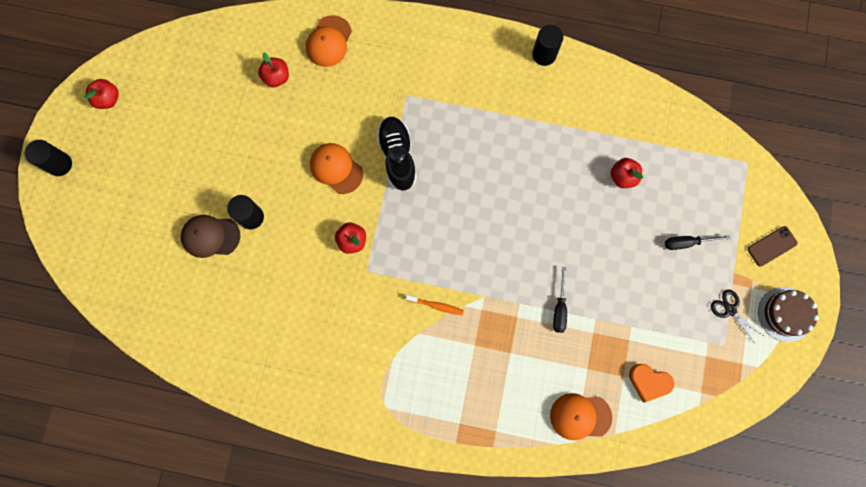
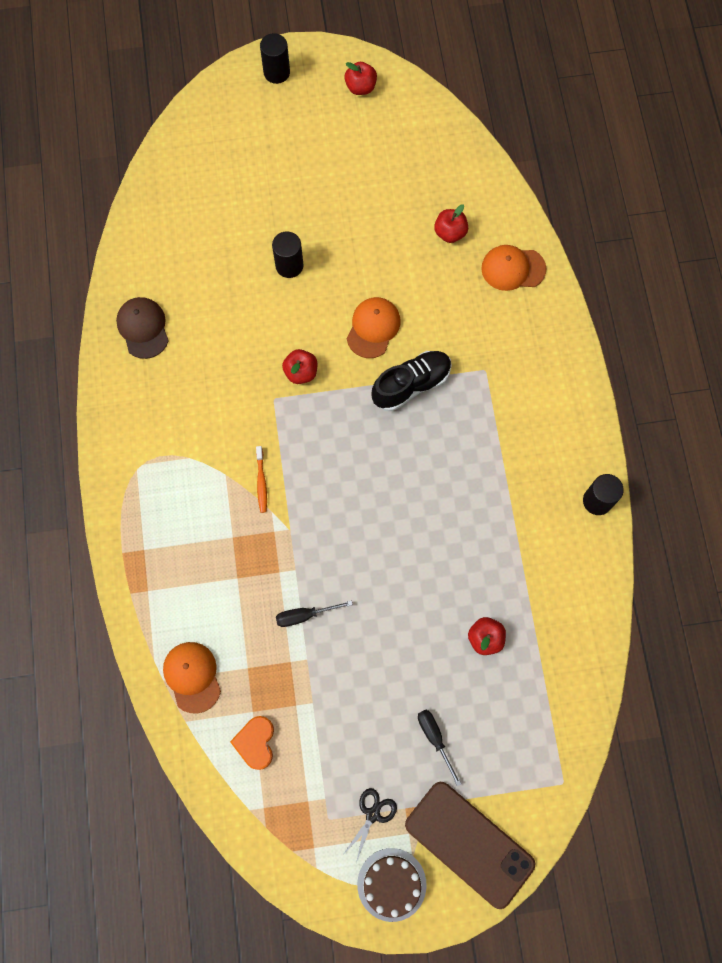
camera: 70 degrees right, 5 degrees down
brown cap [181,215,240,258] -> brown cap moved to [116,297,169,359]
brown phone [748,226,797,266] -> brown phone [405,782,535,909], size x2.11

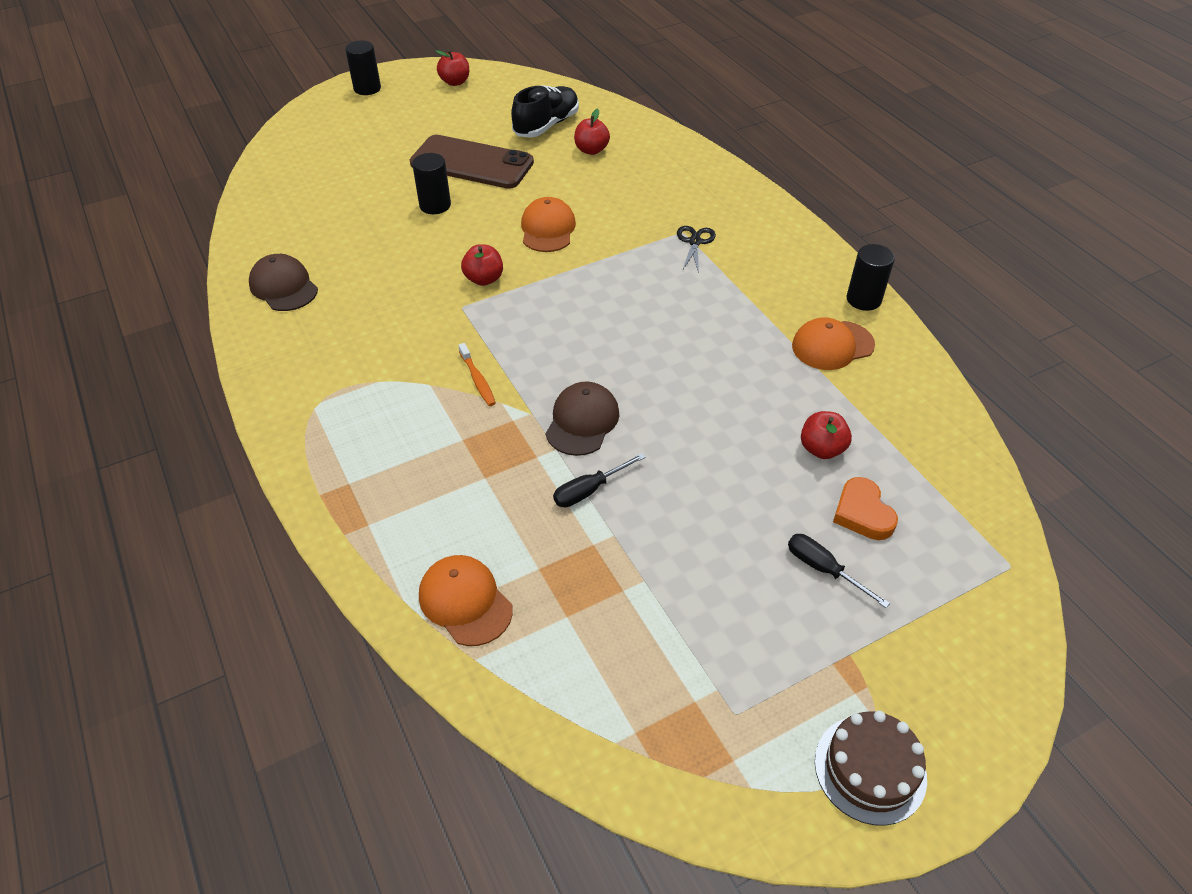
camera: 20 degrees left, 25 degrees down
orange heart [230,716,274,770] -> orange heart moved to [833,477,898,540]
black scissors [342,788,397,863] -> black scissors moved to [677,226,716,273]
black shoe [371,351,452,411] -> black shoe moved to [511,85,579,138]
brown phone [405,782,535,909] -> brown phone moved to [410,135,534,189]
orange cap [481,245,546,291] -> orange cap moved to [792,317,875,370]
none -> brown cap [545,382,619,456]

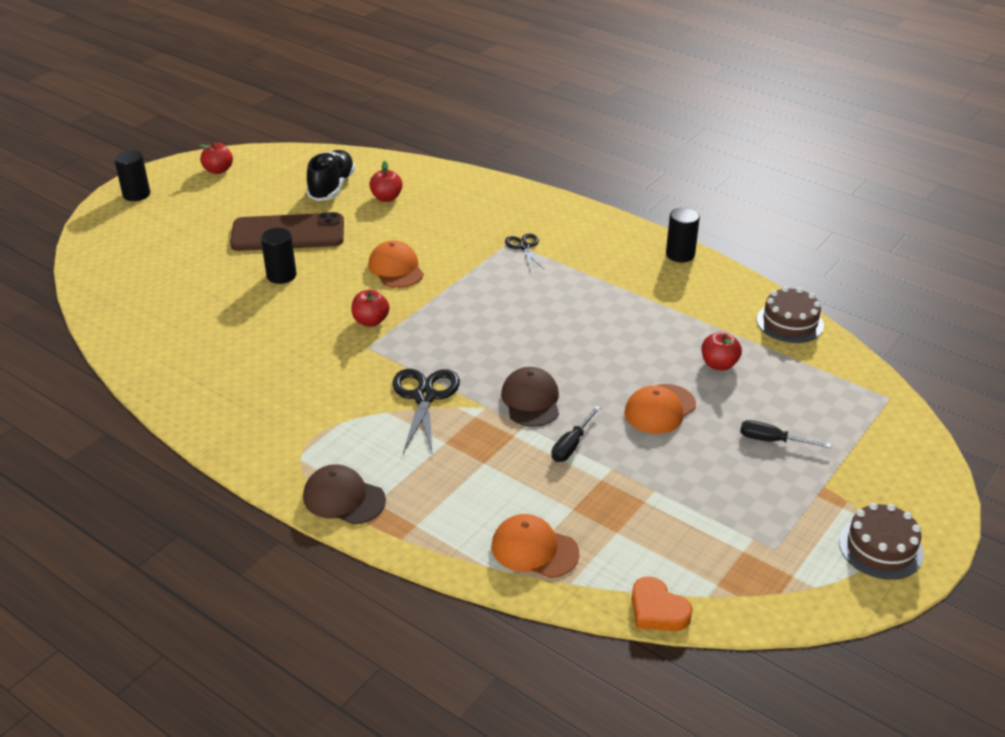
camera: 25 degrees left, 10 degrees down
brown cap [249,254,318,311] -> brown cap moved to [303,464,386,525]
orange toothbrush [459,343,496,406] -> black scissors [392,369,460,456]
orange cap [792,317,875,370] -> orange cap moved to [625,384,696,434]
orange heart [833,477,898,540] -> orange heart moved to [632,576,693,631]
none -> brown cake [757,286,824,343]

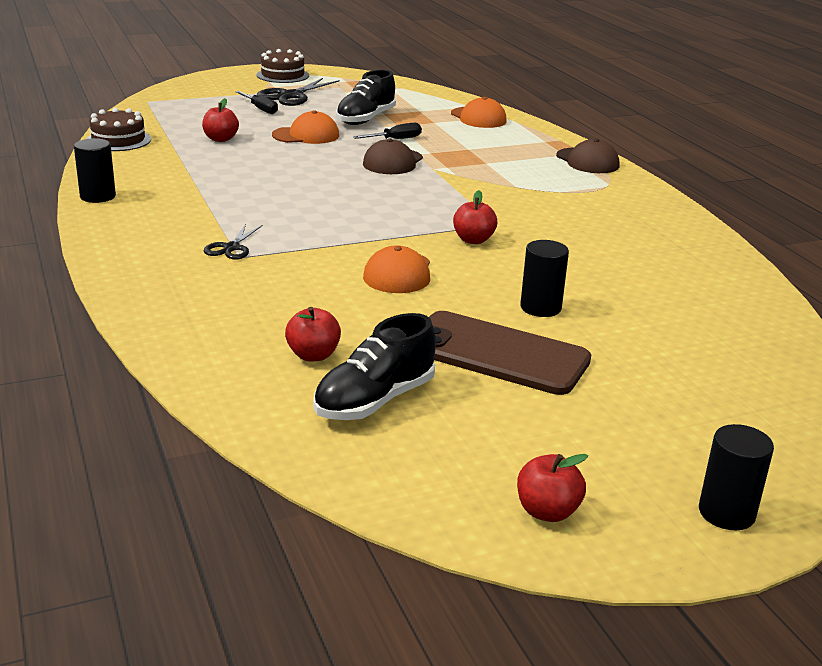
camera: 150 degrees left, 10 degrees down
black scissors [392,369,460,456] -> black scissors moved to [257,78,340,106]
orange heart [632,576,693,631] -> none
none -> black shoe [336,70,396,125]

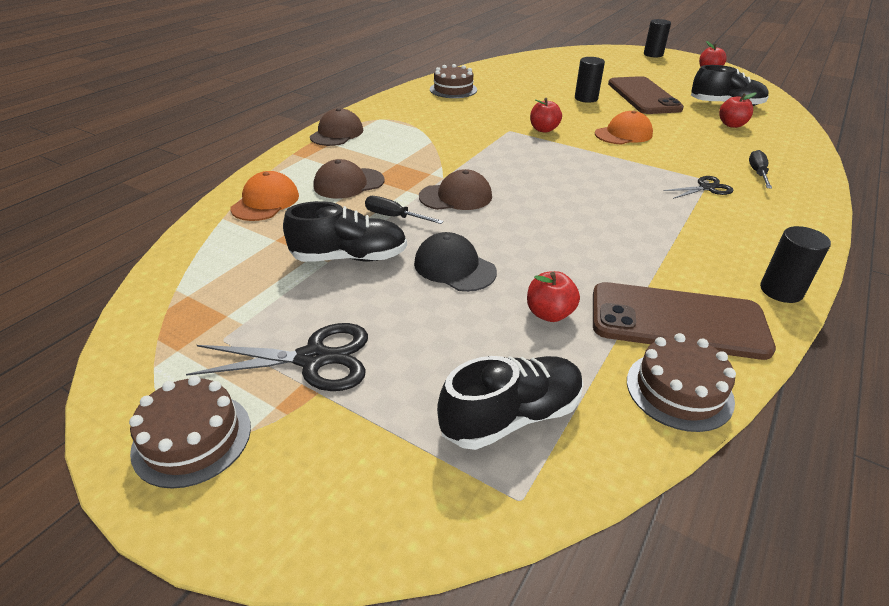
camera: 125 degrees left, 10 degrees up
black screwdriver [235,91,278,114] -> black screwdriver moved to [749,150,772,189]
orange cap [272,110,339,144] -> black cap [414,232,497,292]
none -> brown cap [314,159,385,199]
none -> brown cake [430,64,477,98]
none -> black shoe [437,356,584,450]
none -> brown phone [593,282,776,360]

